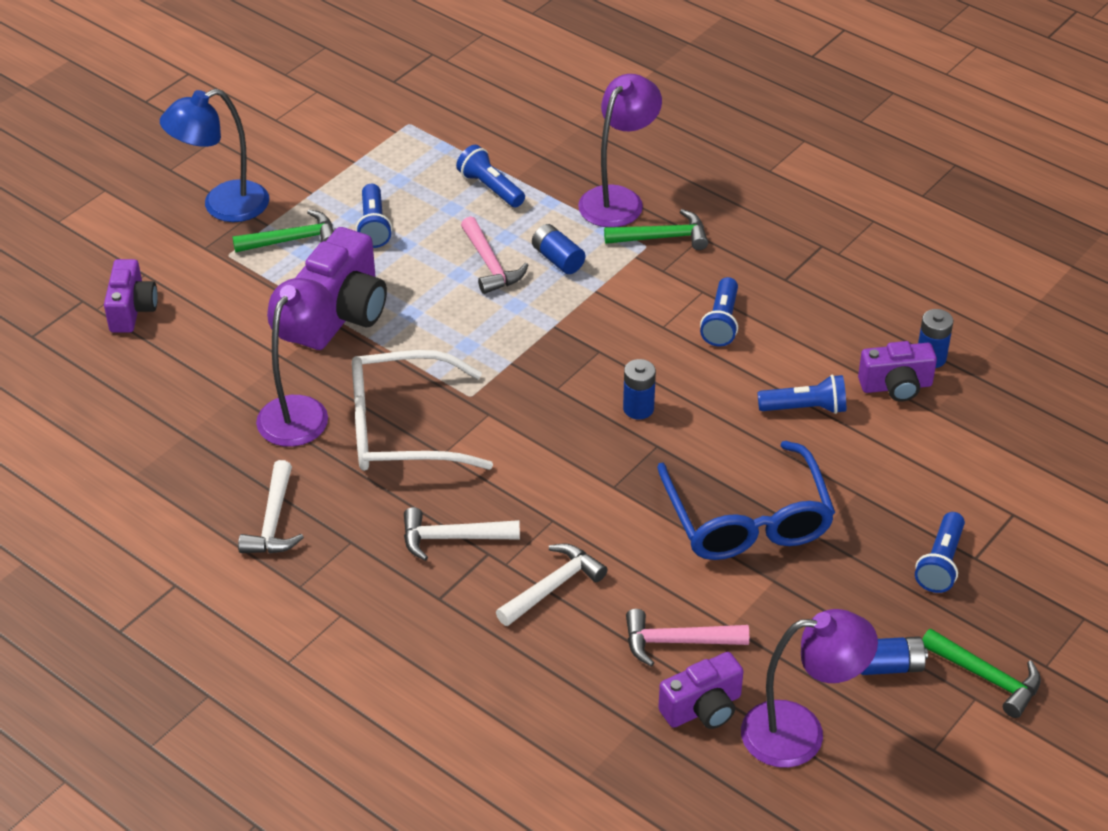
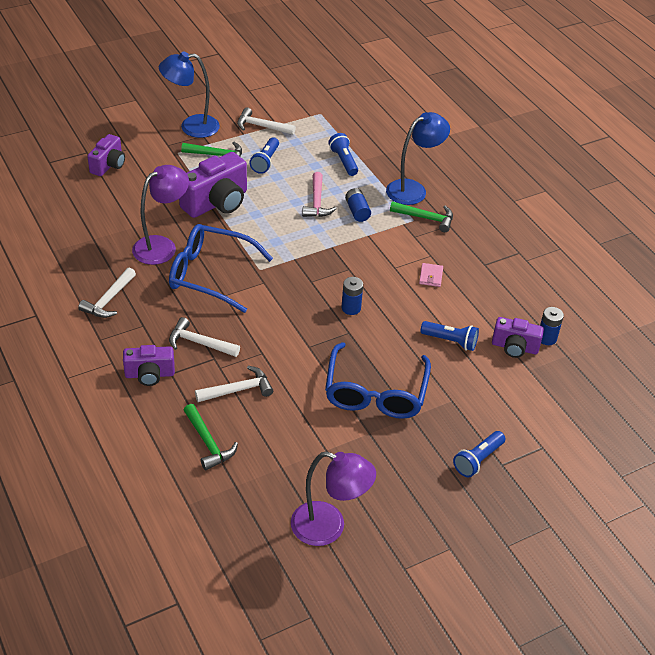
camera: 20 degrees right, 0 degrees up
white glasses [352,350,493,471] -> blue glasses [169,224,273,313]
purple lamp [578,74,662,227] -> blue lamp [386,112,450,205]
pink hammer [626,609,749,667] -> none
purple camera [658,652,743,729] -> purple camera moved to [123,345,175,386]
blue flashlight [700,277,738,347] -> pink wallet [419,263,443,287]
blue battery [861,636,928,675] -> none
green hammer [922,629,1041,718] -> green hammer moved to [183,404,238,470]
none -> white hammer [237,108,296,135]

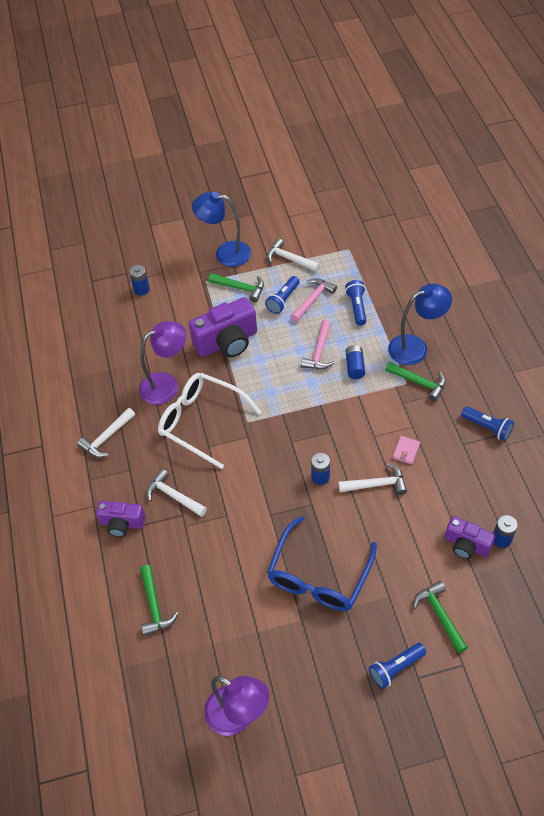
camera: 20 degrees right, 10 degrees up
purple camera [87,134,125,176] -> blue battery [129,265,150,296]
blue glasses [169,224,273,313] -> white glasses [158,373,261,469]
white hammer [195,366,273,402] -> white hammer moved to [338,463,407,495]
blue flashlight [420,321,479,351] -> blue flashlight moved to [461,406,514,441]
none -> pink hammer [291,278,337,322]
none -> green hammer [413,581,468,653]

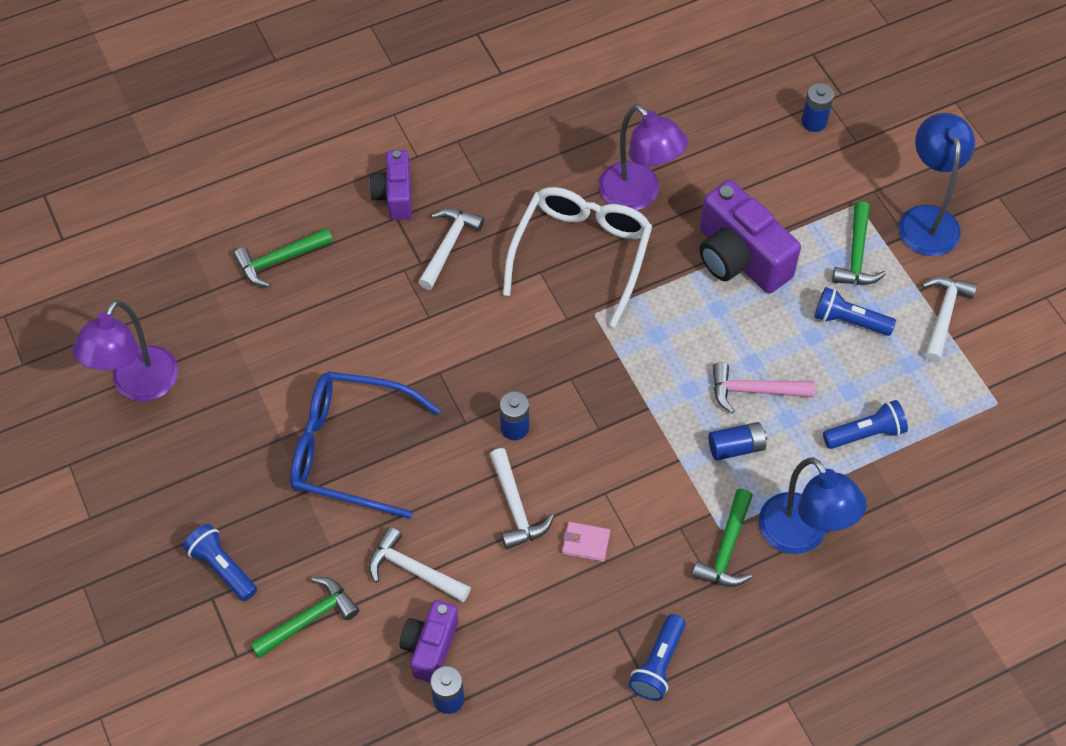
camera: 75 degrees right, 5 degrees up
white hammer [77,408,135,457] -> white hammer moved to [369,527,471,602]
pink hammer [291,278,337,322] -> none

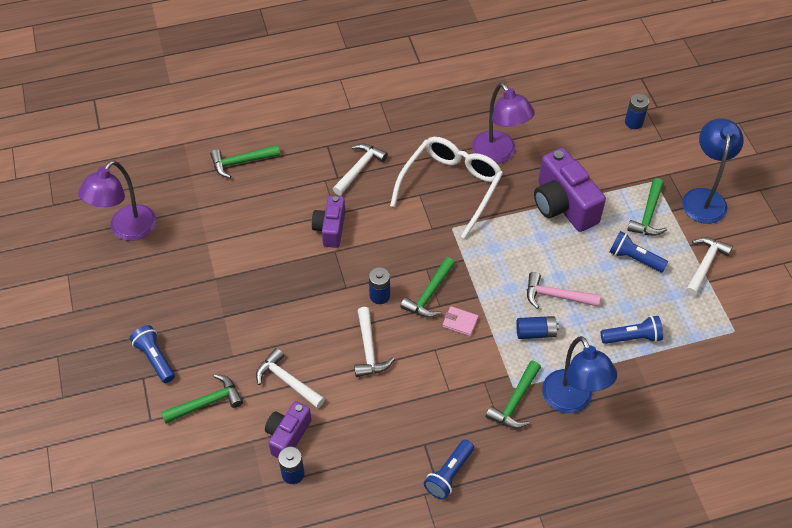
camera: 10 degrees right, 5 degrees down
blue glasses [290,371,441,519] -> none
purple camera [369,150,412,220] -> purple camera moved to [312,196,345,248]
pink wallet [562,522,610,562] -> pink wallet moved to [442,306,479,336]
none -> green hammer [400,257,455,318]

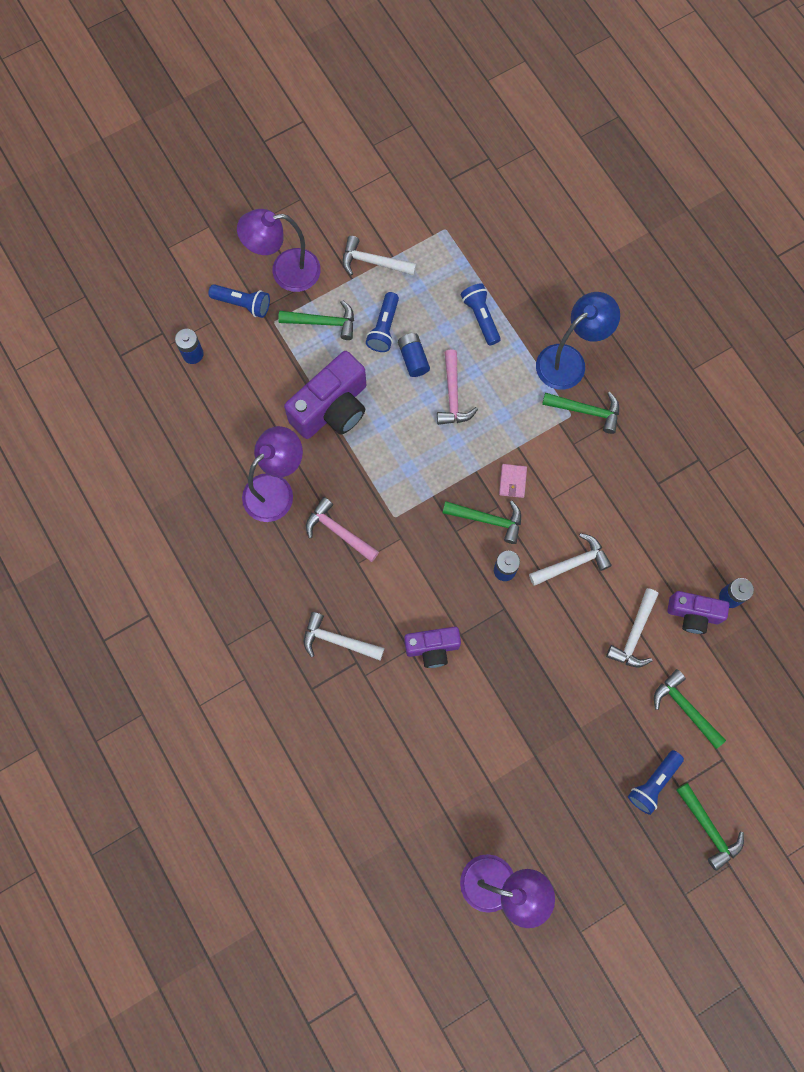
camera: 105 degrees left, 20 degrees up
green hammer [210,145,280,178] -> green hammer moved to [676,783,744,871]
white glasses [390,137,503,239] -> pink hammer [306,497,379,562]
blue flashlight [424,440,474,500] -> blue flashlight moved to [208,284,270,318]
blue battery [516,316,559,339] -> blue battery moved to [398,333,430,377]
blue lamp [682,118,744,224] -> purple lamp [237,209,321,292]

